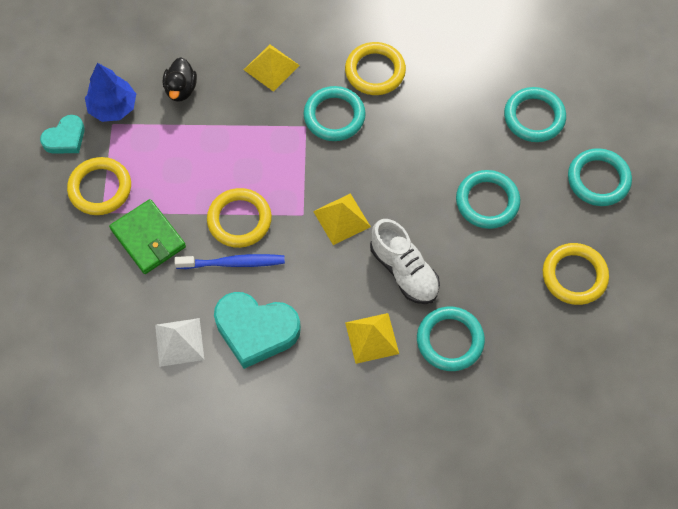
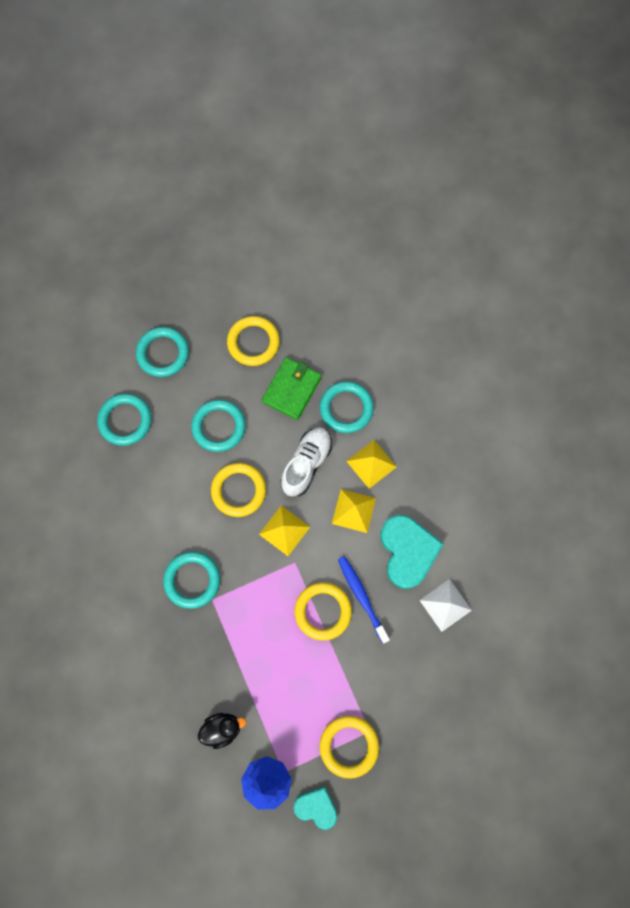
camera: 115 degrees left, 10 degrees up
green wallet [109,199,186,274] -> green wallet moved to [262,357,322,420]
yellow pyramid [244,44,300,92] -> yellow pyramid moved to [332,489,376,533]
yellow ring [345,42,406,95] -> yellow ring moved to [211,463,266,517]

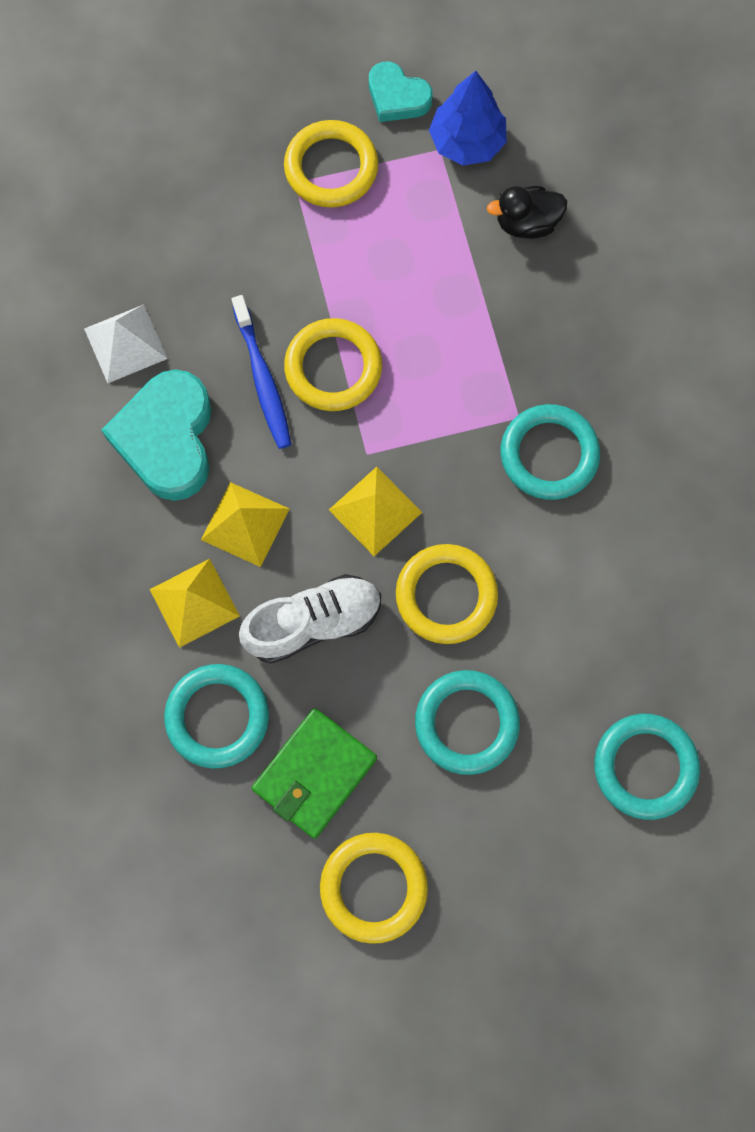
camera: 170 degrees left, 0 degrees up
turquoise ring [136,327,189,377] -> none
white shoe [280,427,332,497] -> white shoe turned 150 degrees counterclockwise [239,574,381,664]

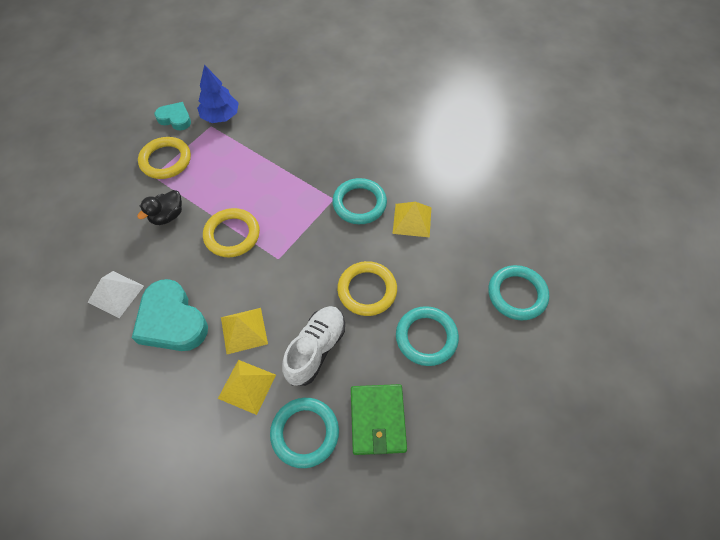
camera: 40 degrees left, 15 degrees down
blue toothbrush [232,295,291,449] -> none
yellow ring [320,833,428,944] -> none
yellow pyramid [329,467,422,556] -> yellow pyramid moved to [393,202,431,237]
turquoise heart [369,62,432,122] -> turquoise heart turned 150 degrees counterclockwise [155,102,191,130]
black duck [487,186,567,239] -> black duck moved to [137,190,182,225]

